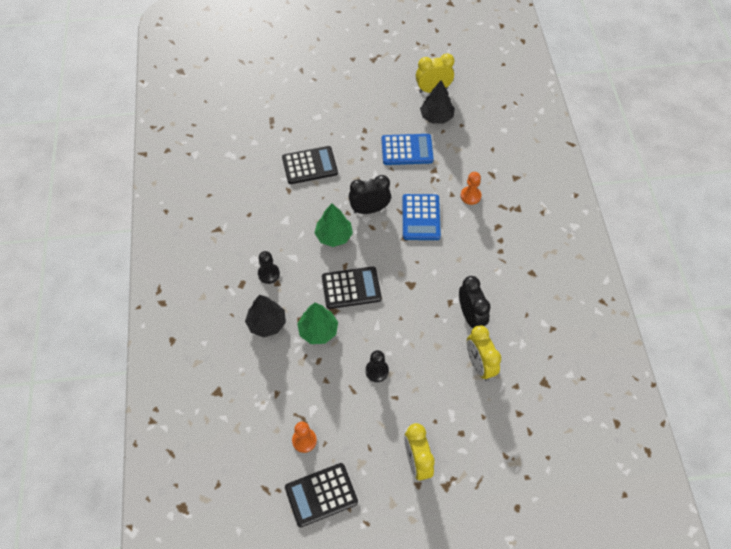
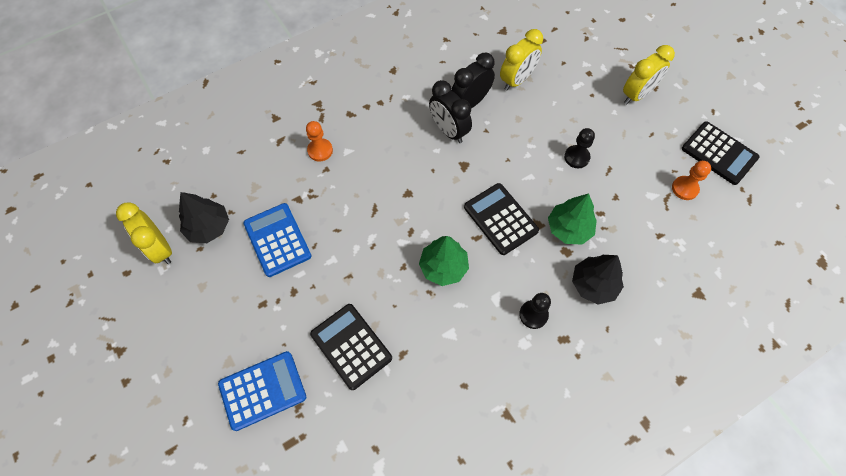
camera: 115 degrees left, 5 degrees up
black clock [349,175,391,214] -> black clock moved to [429,80,472,143]
blue calculator [402,194,441,240] -> blue calculator moved to [218,351,306,431]

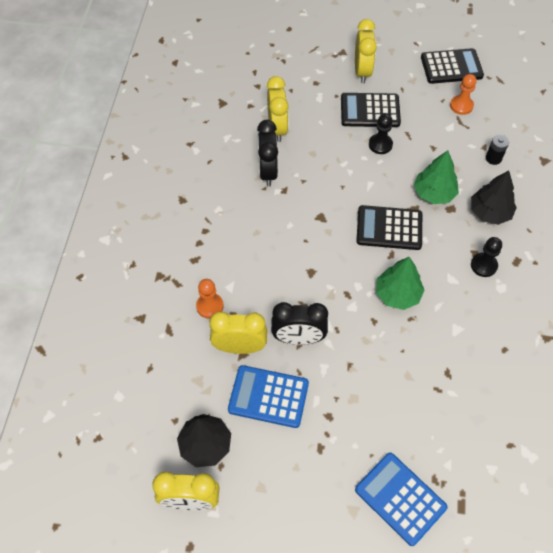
camera: 50 degrees left, 5 degrees down
blue calculator [218,351,306,431] -> blue calculator turned 60 degrees counterclockwise [355,453,448,546]
black calculator [310,304,392,390] -> black calculator moved to [341,93,401,127]
black clock [429,80,472,143] -> black clock moved to [271,302,328,345]
none -> yellow clock [209,311,267,354]
none -> black battery [486,135,509,165]

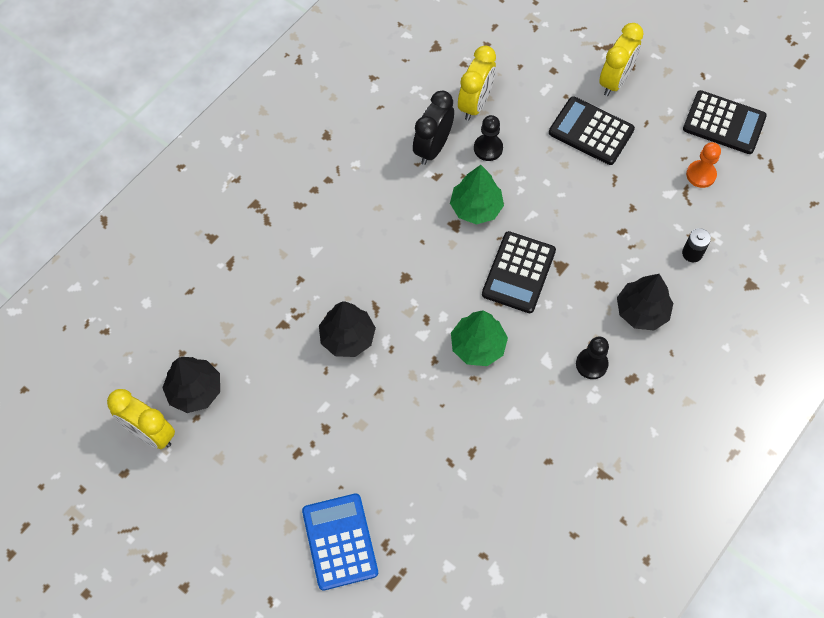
camera: 30 degrees right, 5 degrees up
orange pawn [196,279,224,319] -> none
yellow clock [209,311,267,354] -> none
blue calculator [228,365,309,428] -> none
black clock [271,302,328,345] -> black tree [319,301,376,357]
black calculator [356,205,422,250] -> black calculator turned 105 degrees counterclockwise [482,231,556,313]
black pawn [369,114,393,154] -> black pawn moved to [474,115,503,161]
green tree [414,150,459,204] -> green tree moved to [450,165,504,224]

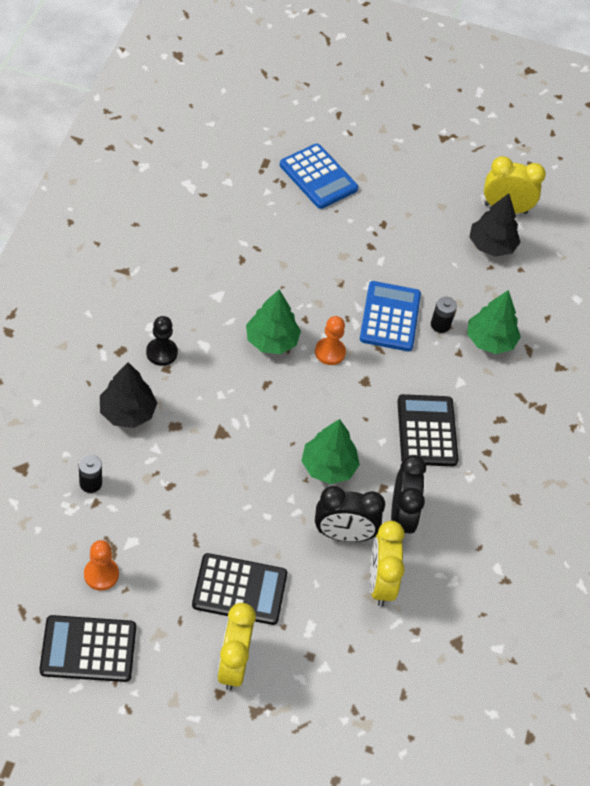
camera: 150 degrees right, 10 degrees down
black tree [319,301,376,357] -> blue calculator [360,281,421,351]
black pawn [474,115,503,161] -> black clock [315,486,385,542]
black calculator [482,231,556,313] -> black calculator moved to [397,394,459,466]
none -> orange pawn [315,316,346,365]
none -> black battery [431,297,457,333]
none -> green tree [467,290,521,354]

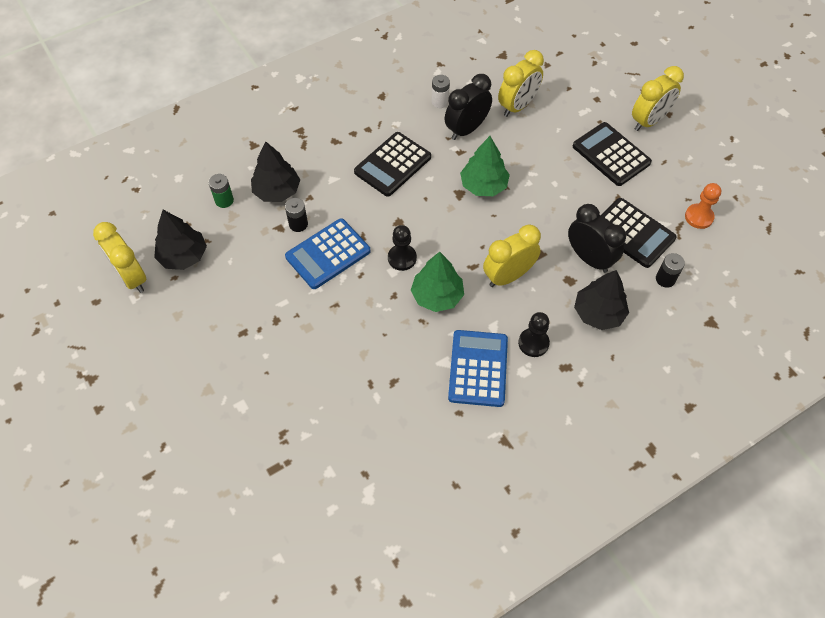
camera: 130 degrees left, 5 degrees up
black calculator [39,615,136,682] -> black calculator moved to [601,198,677,268]
blue calculator [280,144,358,209] -> blue calculator moved to [448,330,508,407]
orange pawn [315,316,346,365] -> black pawn [388,225,417,271]
black clock [315,486,385,542] -> black clock moved to [568,204,626,273]
green tree [467,290,521,354] -> black tree [251,141,300,202]
none -> green battery [208,174,234,208]
none -> white battery [432,75,450,108]
none -> yellow clock [483,224,541,287]

